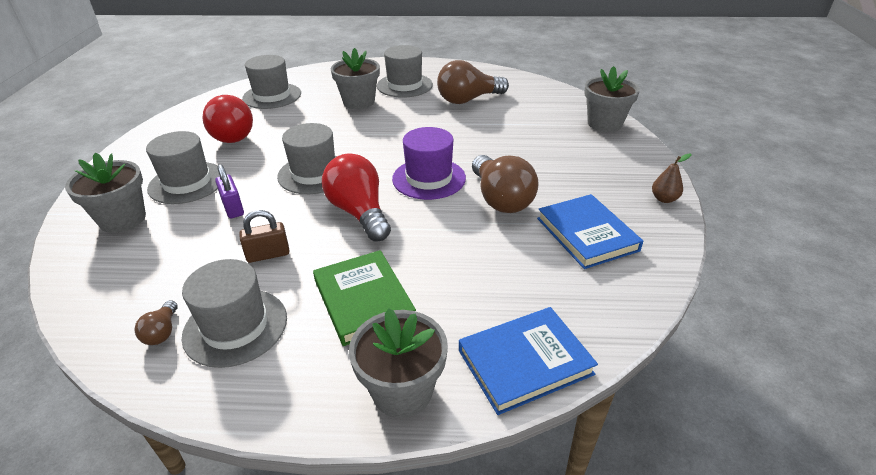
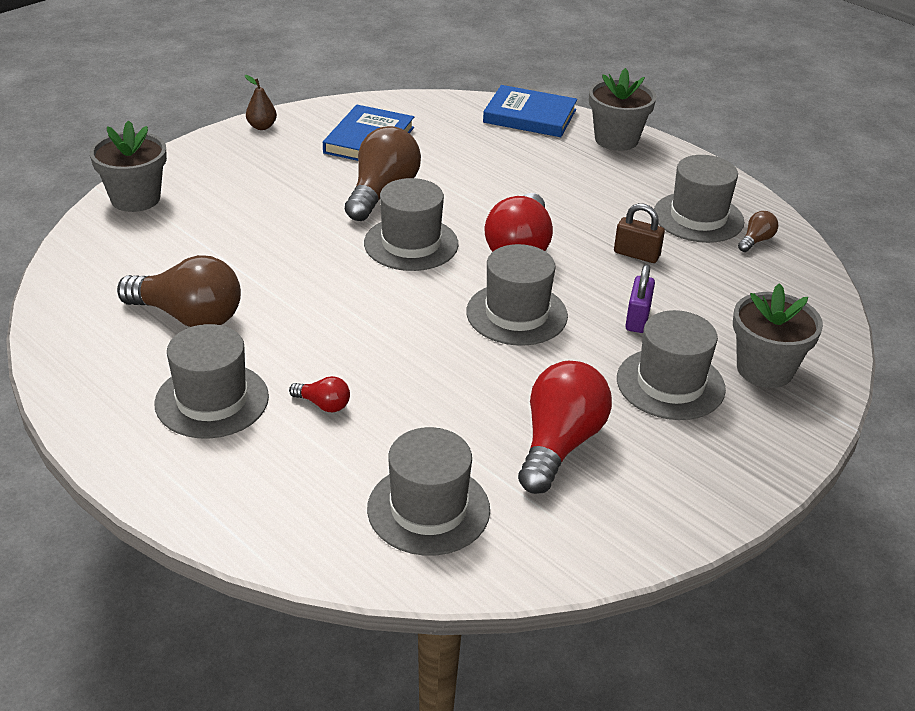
camera: 140 degrees left, 0 degrees up
green book [313,250,416,346] -> none
grey flower pot [331,48,380,109] -> red light bulb [289,376,350,412]
purple hat [392,127,466,200] -> grey hat [364,178,458,271]

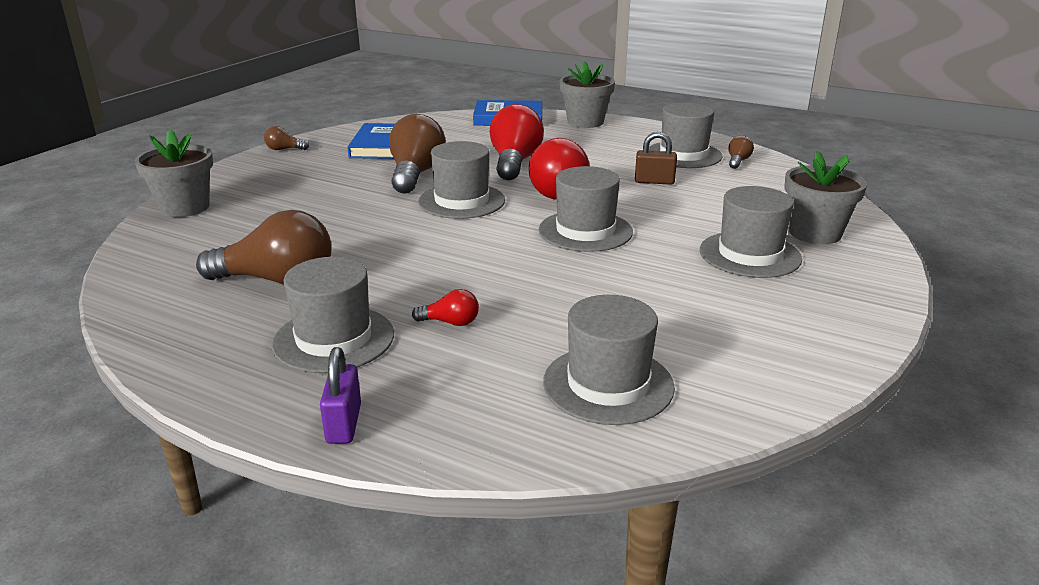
camera: 15 degrees left, 10 degrees down
brown pear [245,75,277,130] -> brown light bulb [264,126,309,150]
red light bulb [518,361,612,494] -> red light bulb moved to [490,104,544,180]
purple padlock [625,264,655,333] -> purple padlock moved to [320,347,361,444]

